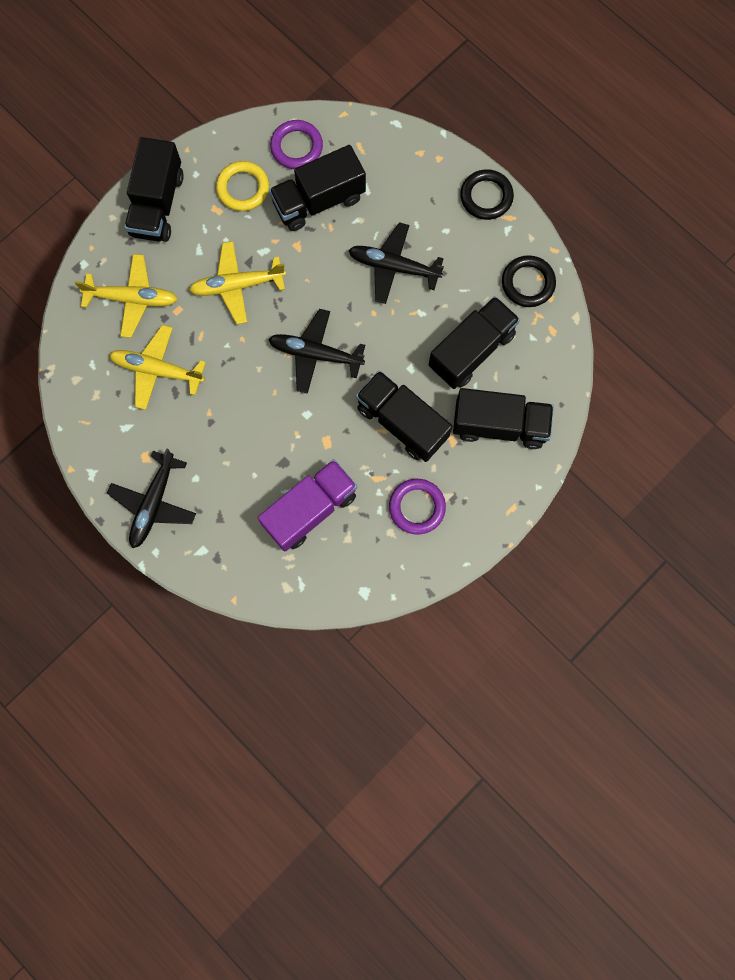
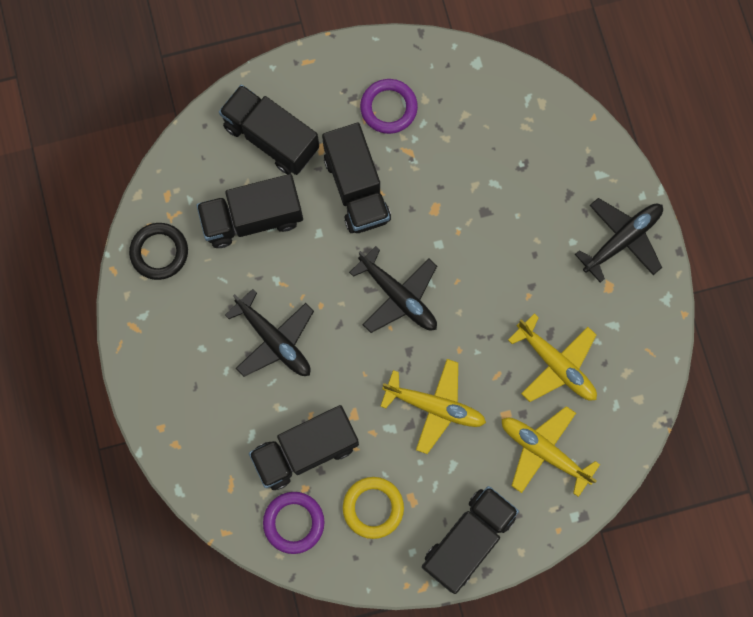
camera: 150 degrees left, 0 degrees up
purple truck [258,459,357,552] -> none
black truck [269,145,366,231] -> black truck turned 150 degrees clockwise [249,405,359,490]
black ring [460,169,514,220] -> none

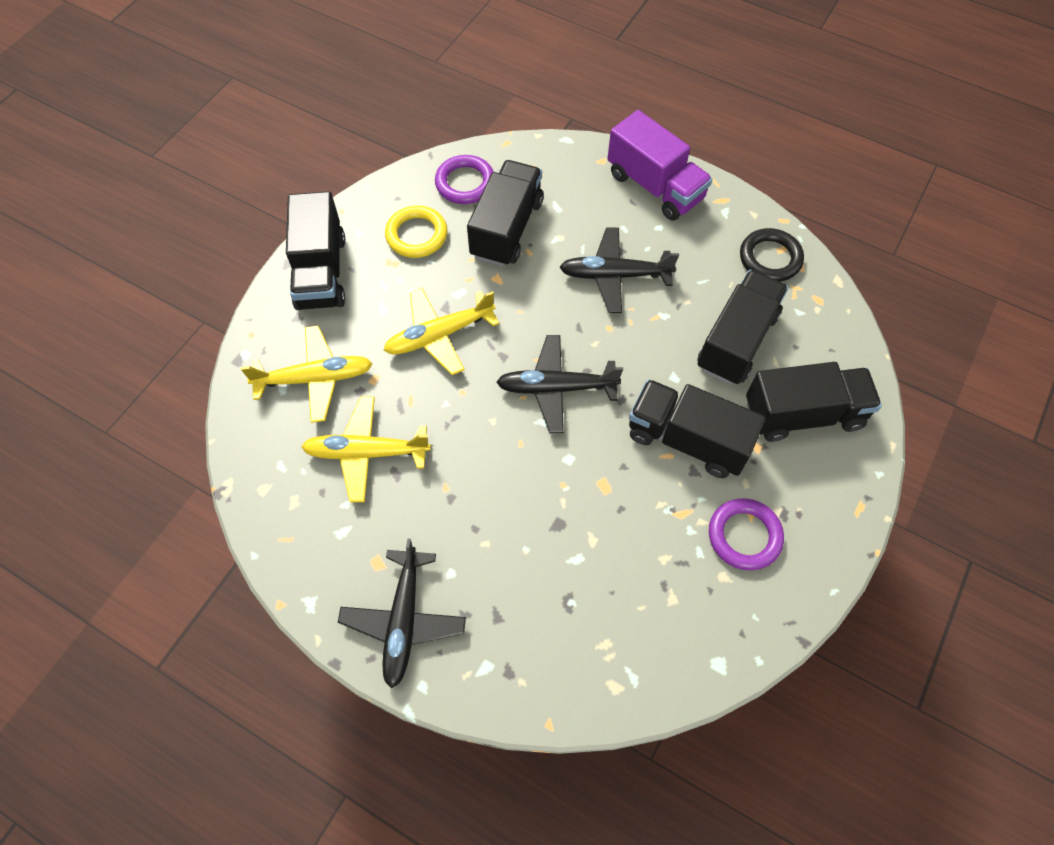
camera: 135 degrees right, 15 degrees down
none -> purple truck [607,110,713,221]

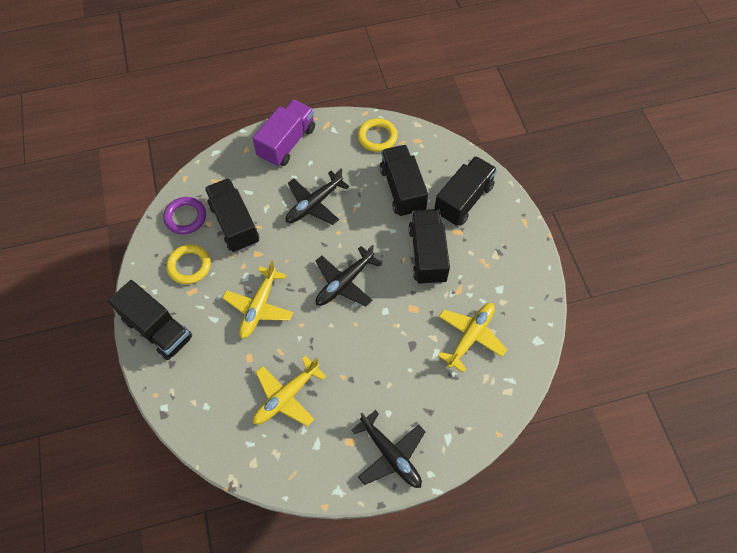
camera: 45 degrees left, 0 degrees up
yellow plane [241,326,373,423] -> yellow plane moved to [438,303,507,373]
purple truck [607,110,713,221] -> purple truck turned 60 degrees counterclockwise [252,100,315,167]
black truck [629,379,766,478] -> black truck turned 105 degrees clockwise [408,209,450,285]
purple ring [709,498,784,570] -> none
black ring [740,228,804,282] -> yellow ring [358,118,398,152]

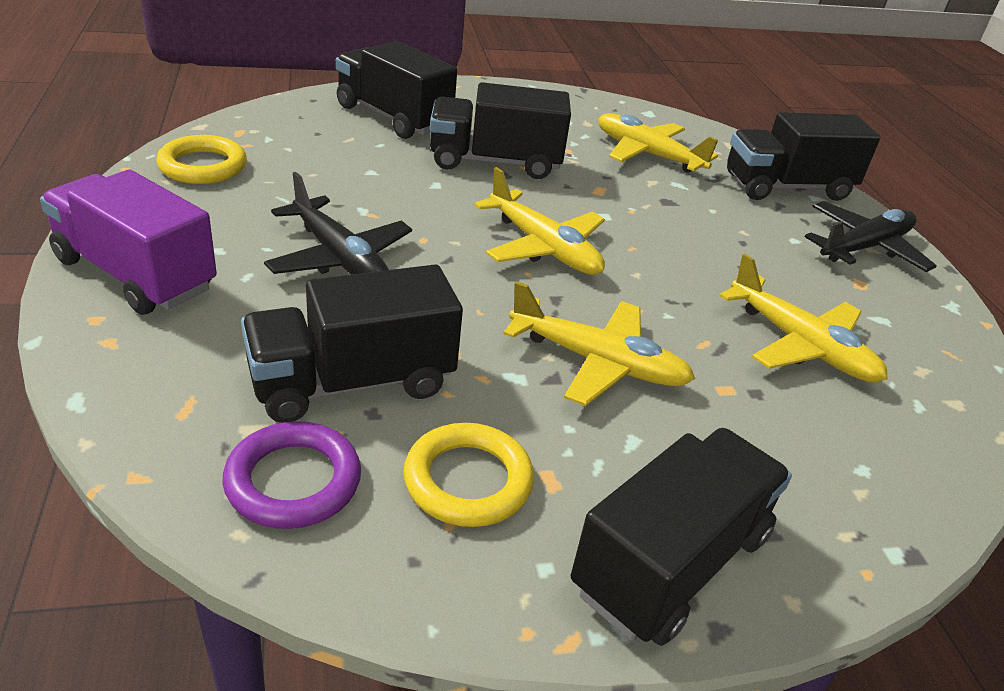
camera: 90 degrees left, 25 degrees down
black plane [316,245,381,306] -> yellow plane [474,167,605,275]
black truck [380,145,428,217] -> black truck moved to [727,112,880,201]

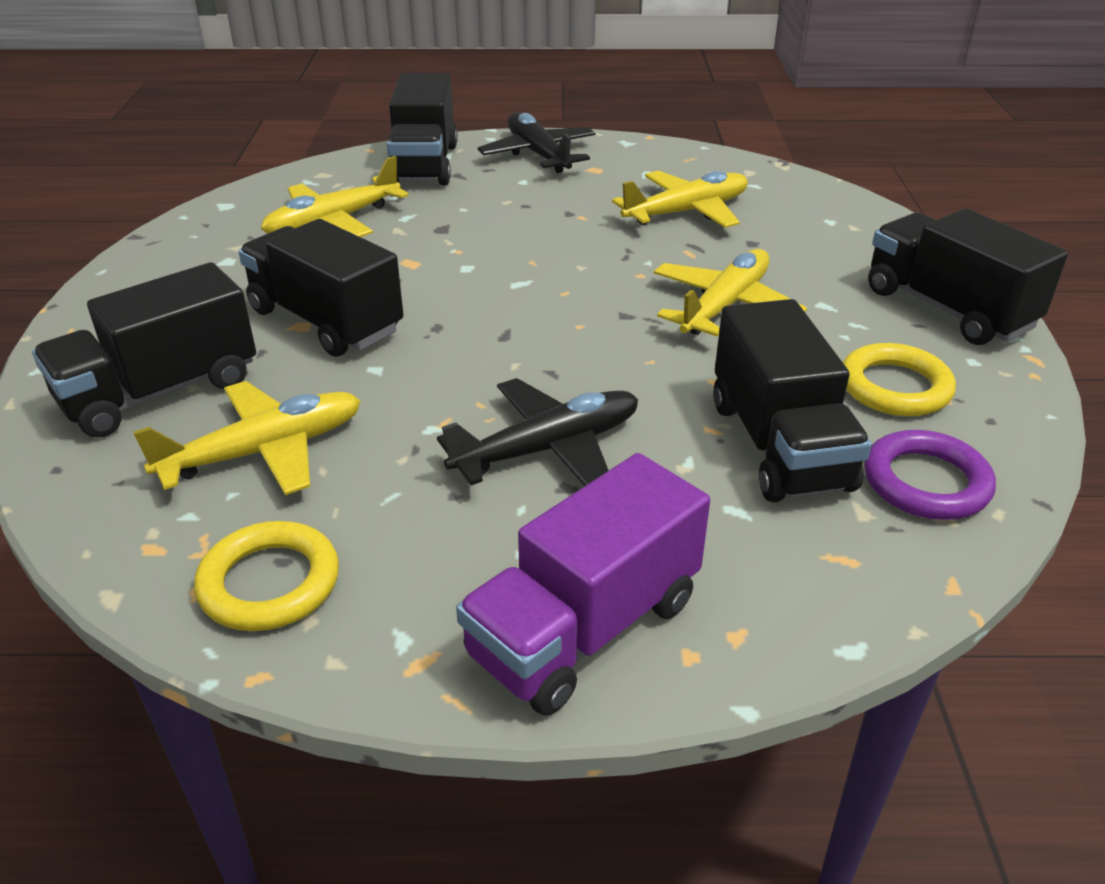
camera: 75 degrees left, 0 degrees up
black truck [430,82,571,179] -> black truck turned 120 degrees clockwise [238,219,403,357]
yellow plane [474,167,605,275] -> yellow plane moved to [133,381,361,495]

